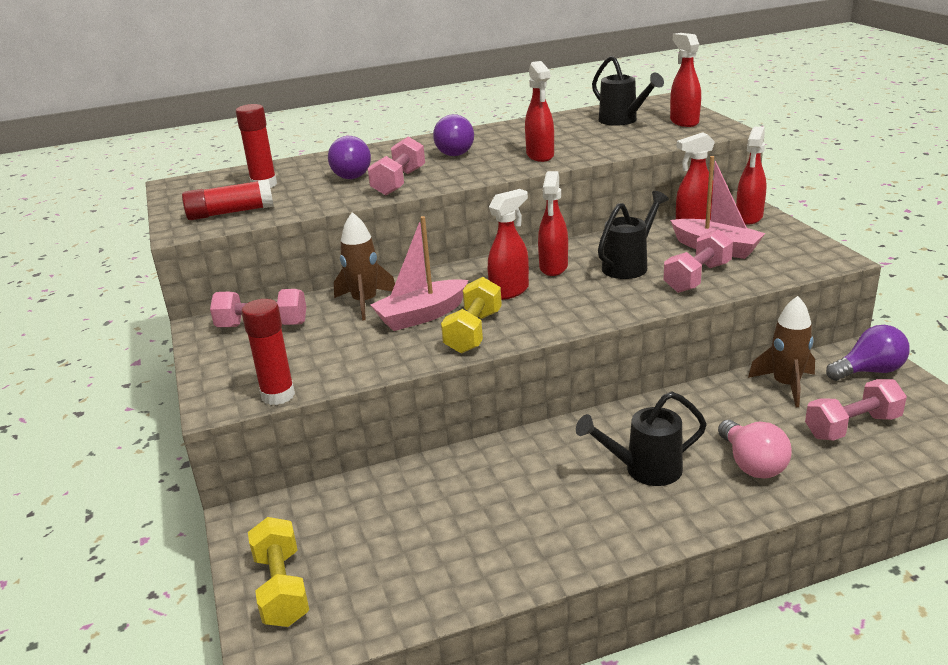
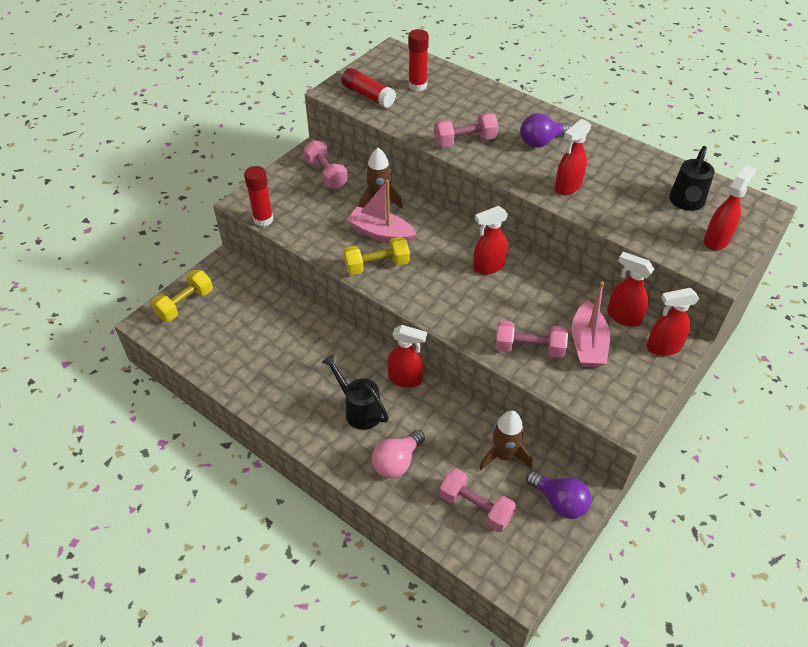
camera: 55 degrees right, 20 degrees up
purple light bulb [328,136,371,179] -> none
red spray bottle [488,189,529,300] -> red spray bottle moved to [387,325,427,388]
black watering can [598,191,669,279] -> none

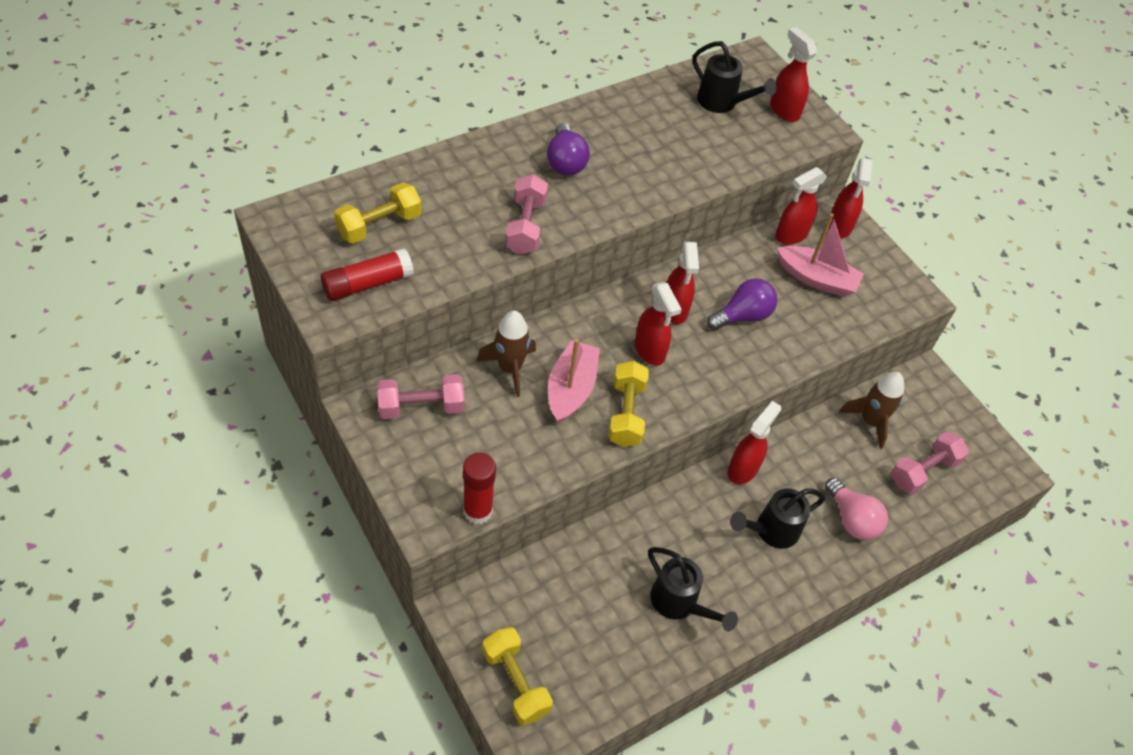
camera: 75 degrees left, 5 degrees up
pink boat [347,180,417,244] -> pink boat turned 150 degrees clockwise [548,339,600,424]
red glue stick [408,29,429,91] -> yellow dumbbell [334,182,422,244]
pink dumbbell [495,320,568,358] -> none
purple light bulb [526,471,591,519] -> purple light bulb moved to [707,278,777,330]
red spray bottle [555,119,592,195] -> red spray bottle moved to [635,282,682,366]
none -> black watering can [648,547,738,631]

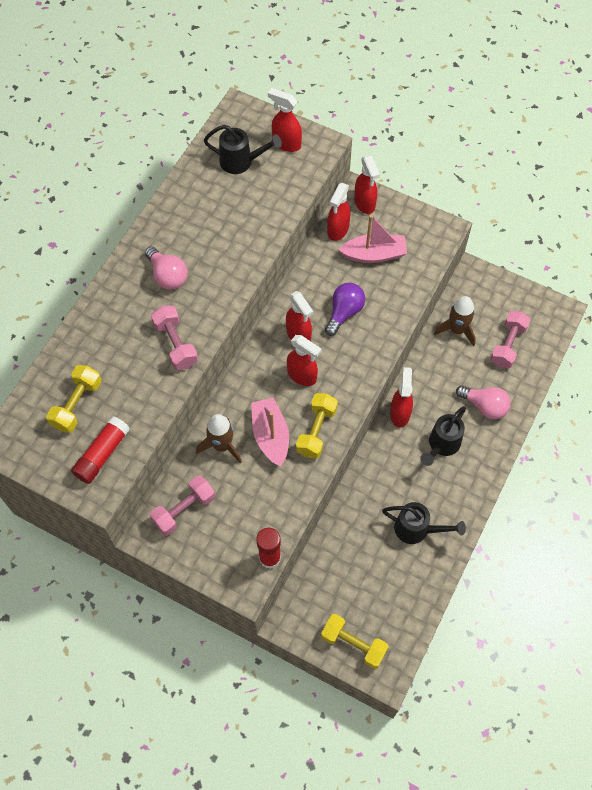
camera: 25 degrees left, 10 degrees up
purple light bulb [547,123,590,176] -> pink light bulb [145,246,188,290]
yellow dumbbell [608,361,649,447] -> yellow dumbbell turned 45 degrees clockwise [296,393,338,458]

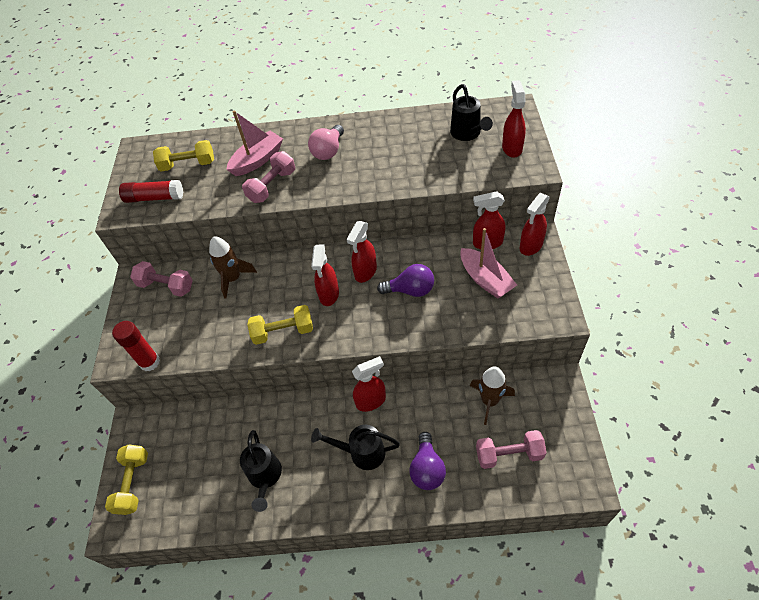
camera: 65 degrees right, 10 degrees down
pink boat [251,398,289,467] -> pink boat moved to [226,111,283,176]
pink light bulb [456,386,511,419] -> purple light bulb [409,432,446,490]

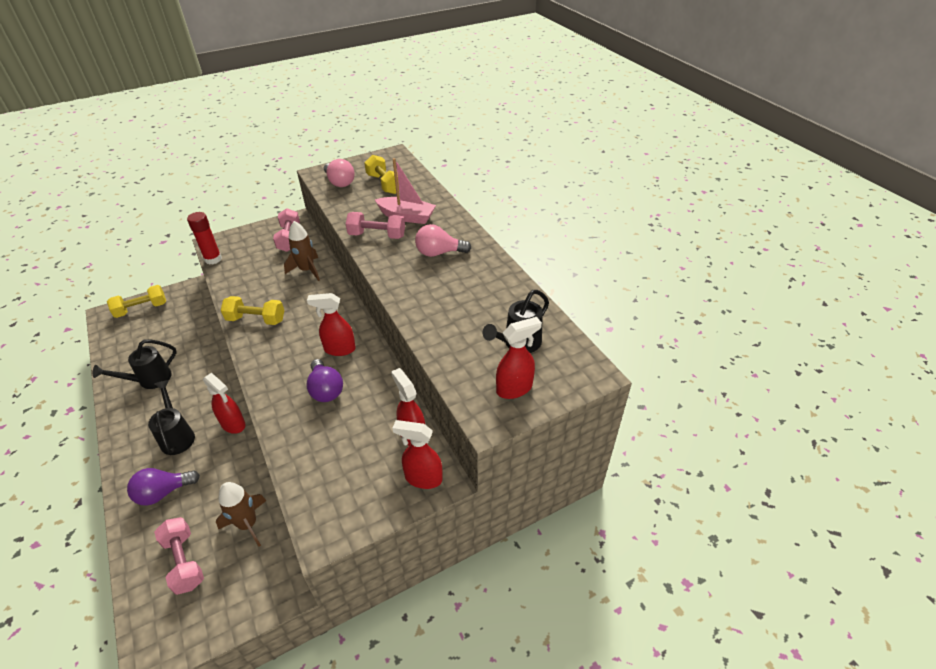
camera: 60 degrees right, 10 degrees down
red glue stick [119,180,183,203] -> pink light bulb [324,159,355,187]
yellow dumbbell [248,305,313,345] -> yellow dumbbell turned 45 degrees counterclockwise [221,296,284,325]
red spray bottle [311,245,339,306] -> none
pink boat [460,228,517,299] -> none

